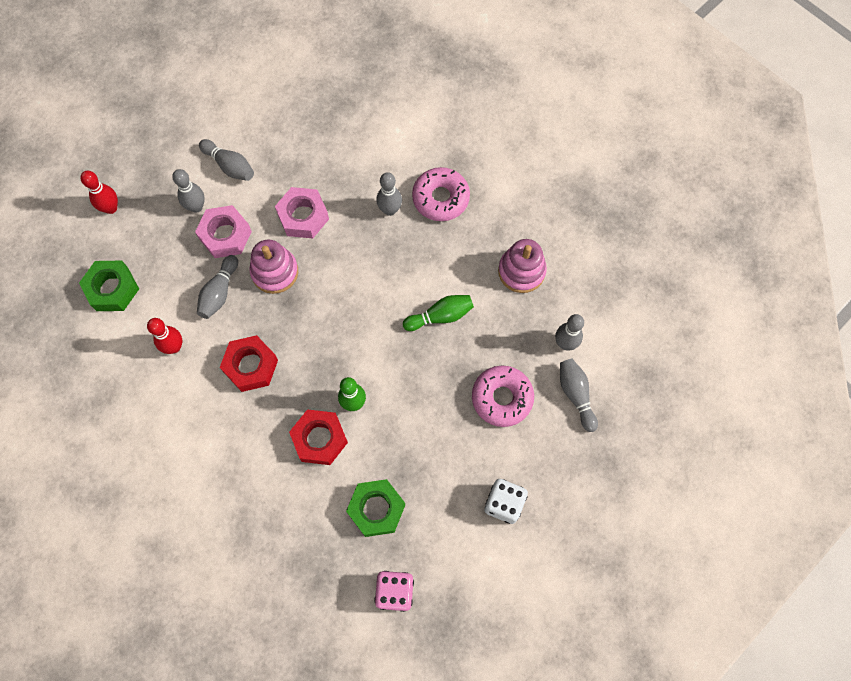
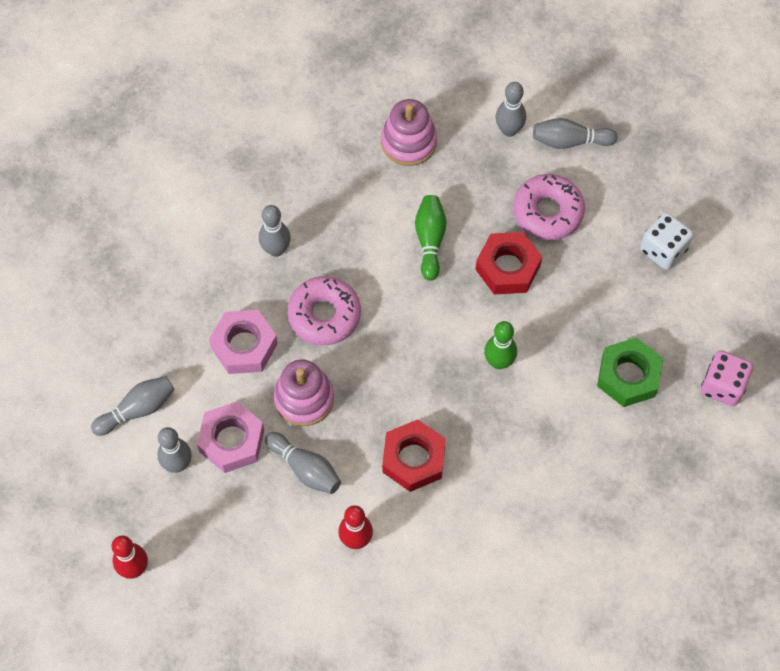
camera: 70 degrees left, 5 degrees down
green nut [79,261,139,311] -> none
red nut [289,409,348,465] -> red nut moved to [475,232,542,294]
pink donut [412,167,470,221] -> pink donut moved to [287,276,361,345]

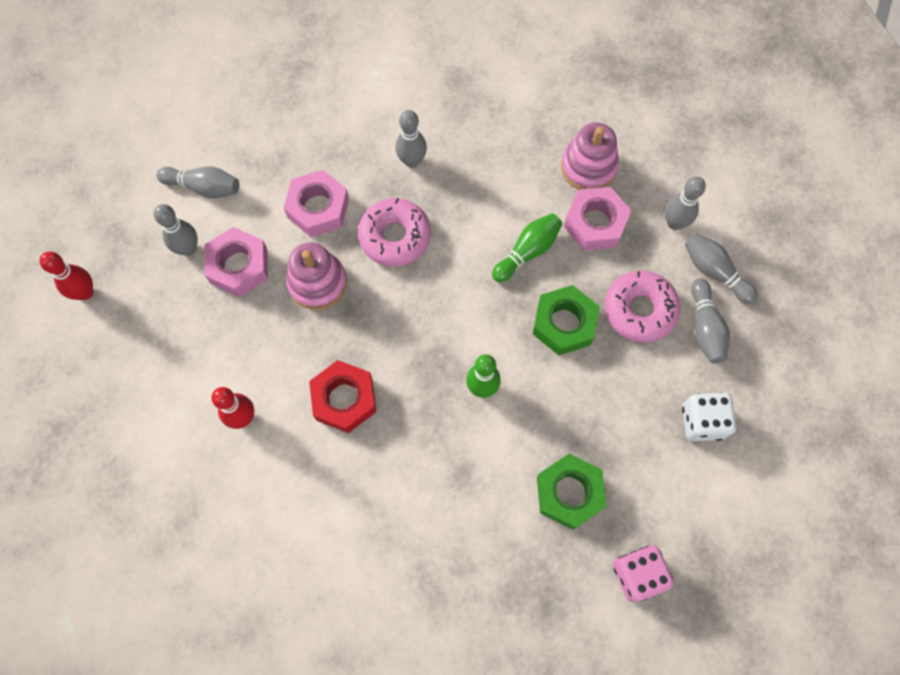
camera: 45 degrees right, 5 degrees up
grey bowling pin [265,432,341,494] -> grey bowling pin moved to [691,278,730,364]
red nut [475,232,542,294] -> green nut [533,285,599,355]
none -> pink nut [563,187,631,251]

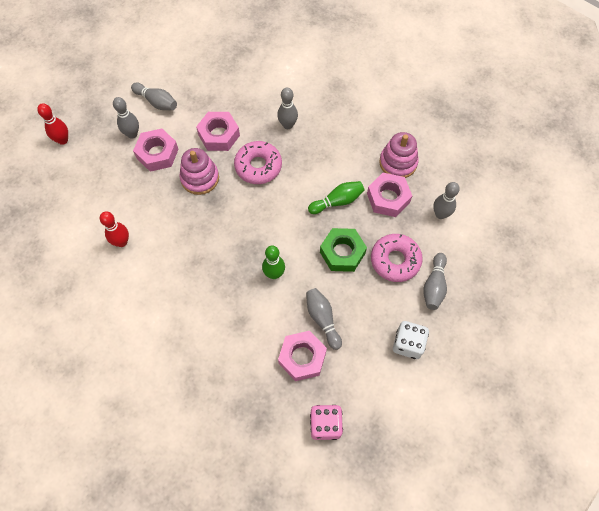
camera: 20 degrees right, 5 degrees down
red nut [309,360,376,433] -> none
green nut [537,454,607,530] -> pink nut [278,331,327,381]
grey bowling pin [685,233,758,304] -> grey bowling pin moved to [306,288,342,350]

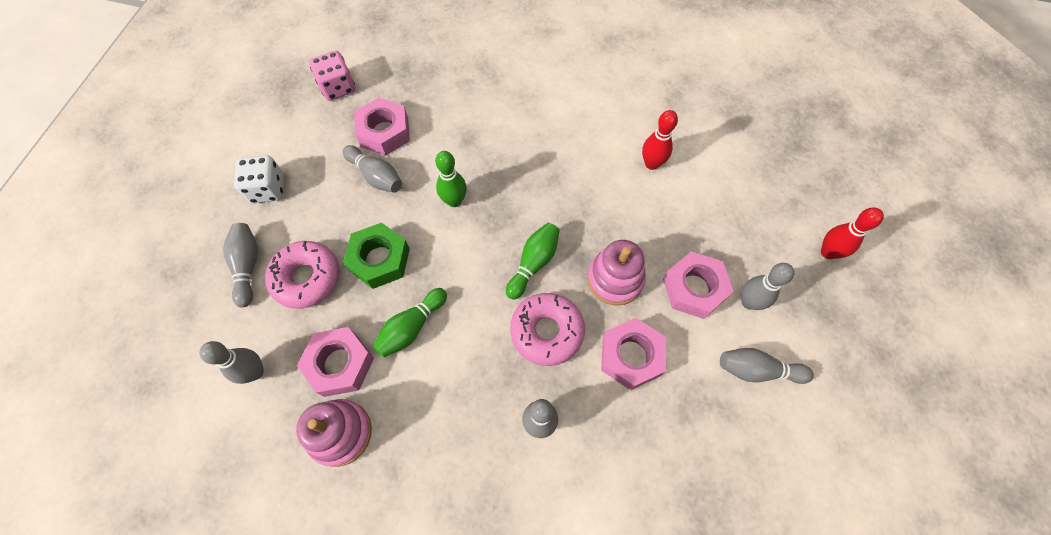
camera: 155 degrees right, 0 degrees up
none -> green bowling pin [506,223,560,300]

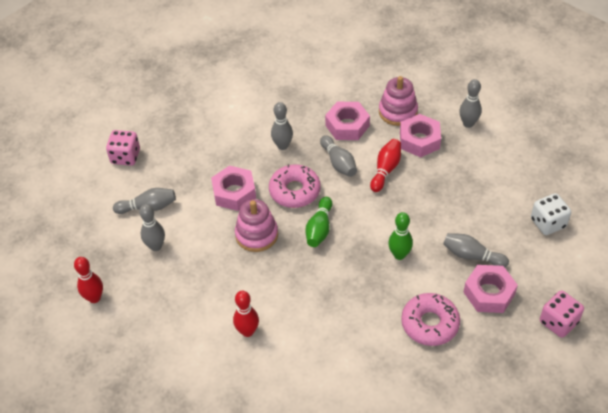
camera: 165 degrees right, 15 degrees down
grey bowling pin [223,223,258,307] -> grey bowling pin moved to [320,135,357,177]
pink donut [265,241,339,309] -> pink donut moved to [401,293,460,346]
green nut [343,223,410,289] -> none
green bowling pin [373,288,447,357] -> red bowling pin [370,139,401,192]
pink nut [663,251,734,319] -> pink nut moved to [325,102,370,140]
none -> pink dice [106,130,140,166]

